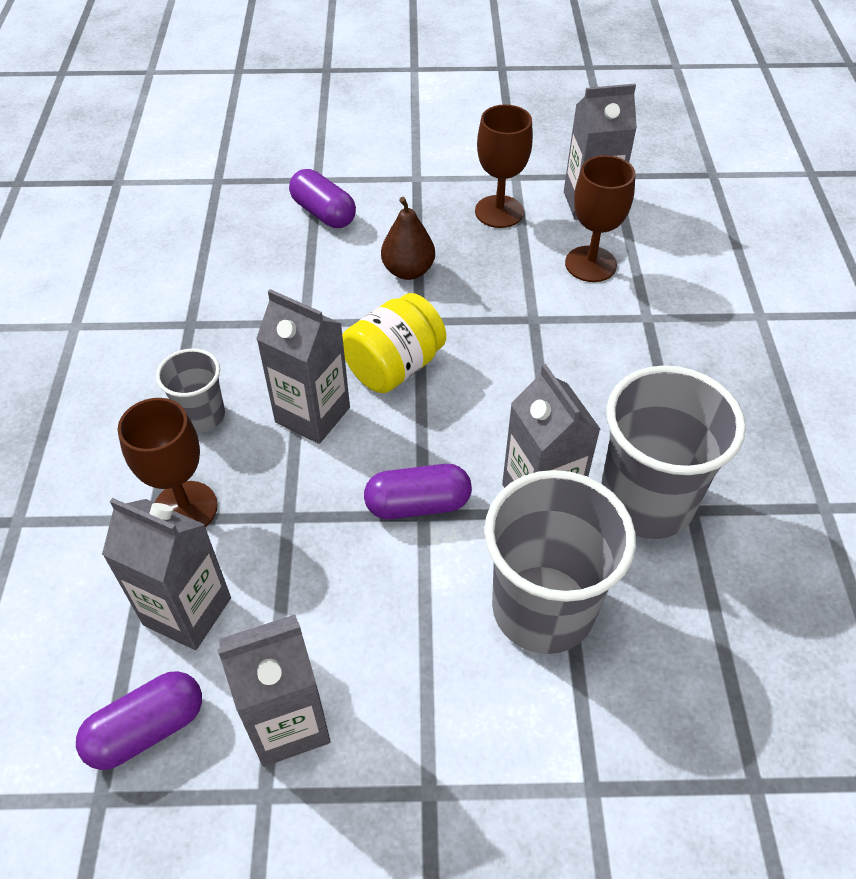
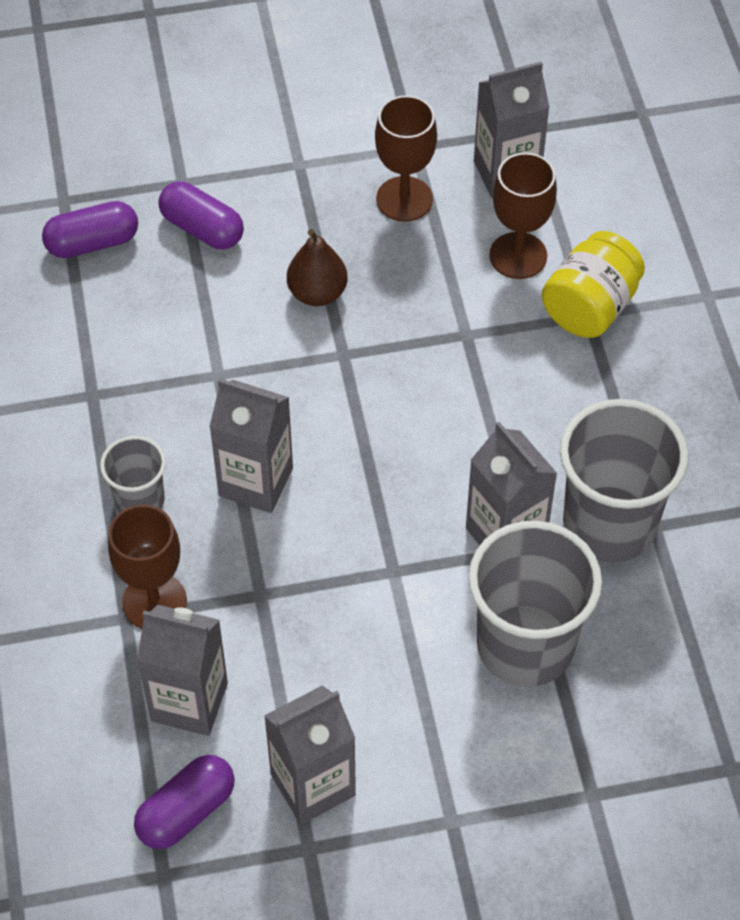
camera: 10 degrees left, 5 degrees up
yellow jar [342,293,446,393] -> yellow jar moved to [542,231,645,338]
purple capsule [364,464,472,519] -> purple capsule moved to [42,201,138,258]

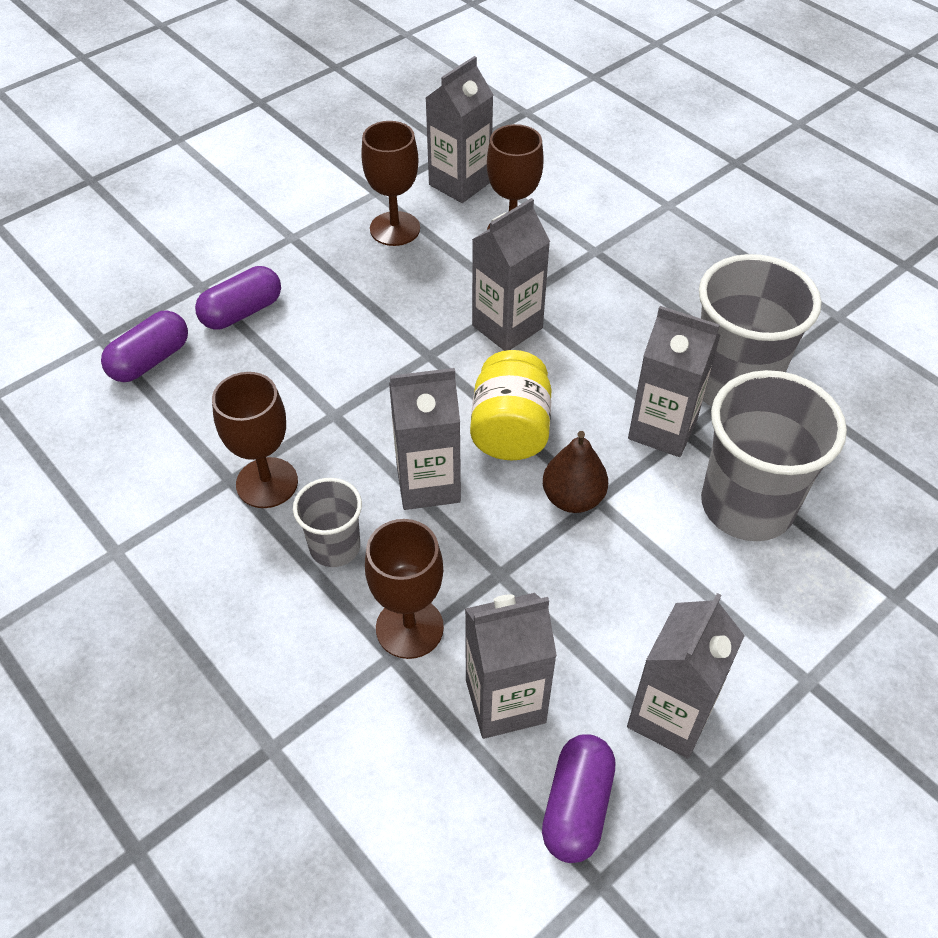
camera: 30 degrees left, 5 degrees down
purple capsule [158,182,244,249] -> purple capsule turned 45 degrees counterclockwise [195,266,281,330]
brown pear [287,229,348,306] -> brown pear moved to [543,431,608,513]
yellow jar [542,231,645,338] -> yellow jar moved to [470,350,552,460]
none -> brown goblet [212,372,298,508]
none -> grey carton [472,198,550,351]

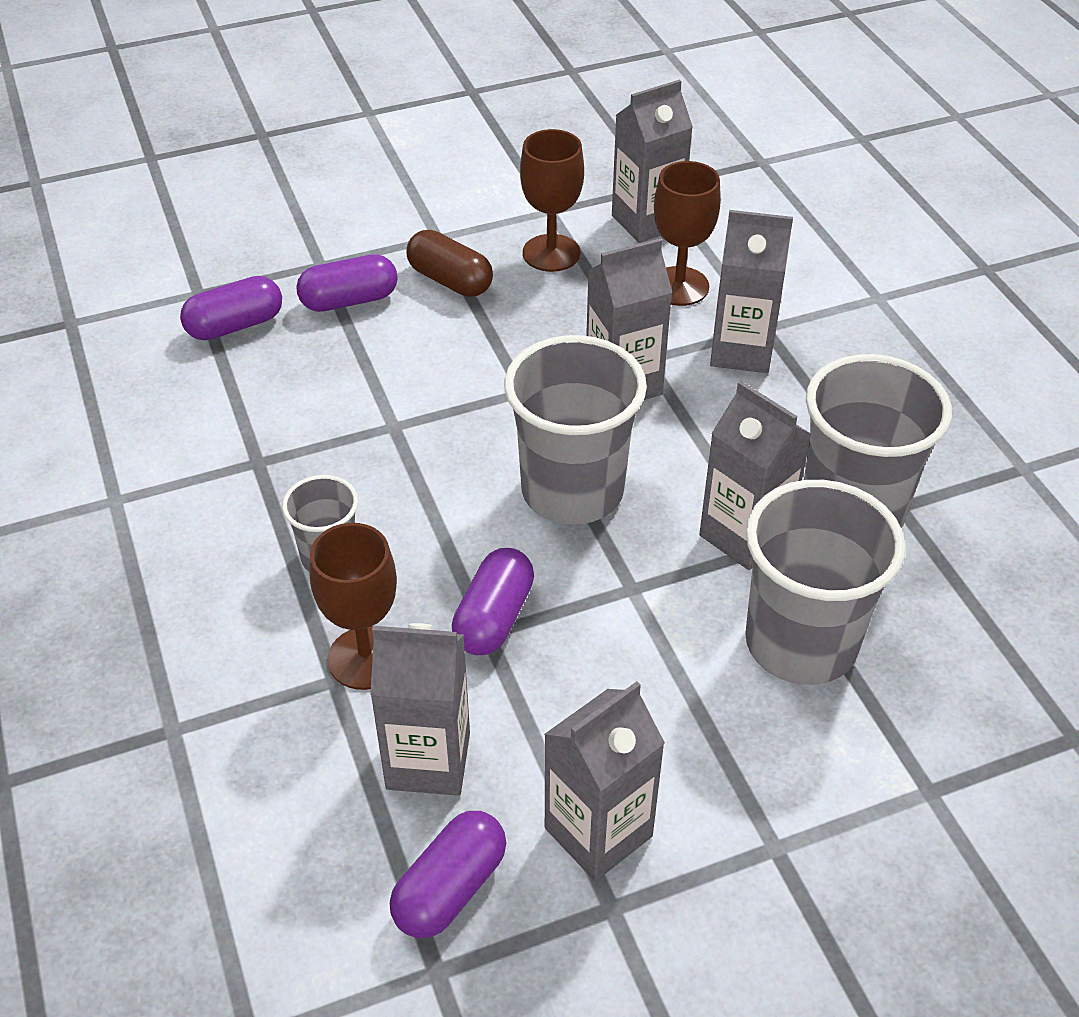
camera: 20 degrees right, 5 degrees down
brown goblet [212,372,298,508] -> none
grey carton [389,368,461,510] -> grey carton moved to [710,210,793,373]
yellow jar [470,350,552,460] -> grey cup [504,335,647,525]
brown pear [543,431,608,513] -> none
none -> brown capsule [406,230,493,297]
none -> purple capsule [452,548,534,655]

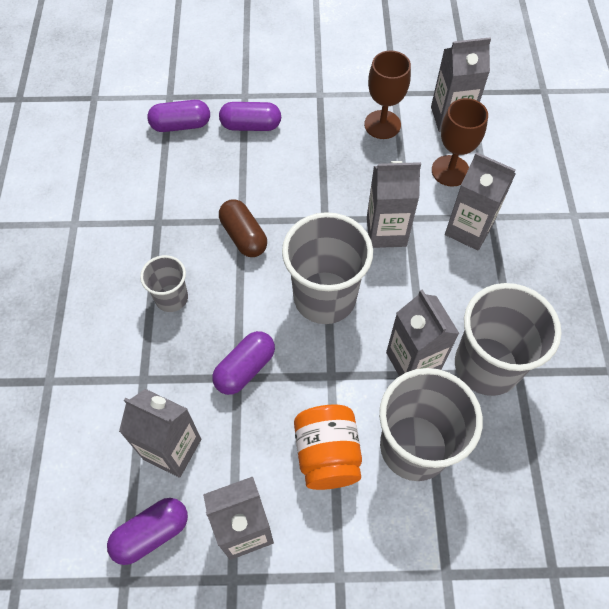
camera: 20 degrees right, 15 degrees up
brown goblet [309,523,397,690] -> none
brown capsule [406,230,493,297] -> brown capsule moved to [219,199,267,257]
none -> orange jar [294,405,362,490]

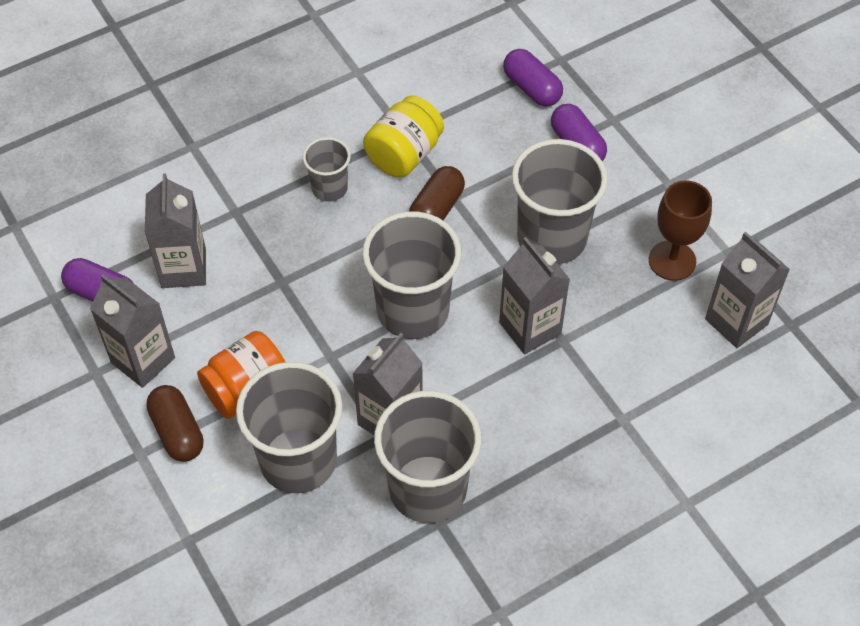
camera: 60 degrees right, 5 degrees down
purple capsule [212,331,275,395] -> none
brown goblet [432,98,488,186] -> none
grey carton [445,152,516,251] -> none
none -> brown capsule [146,385,204,462]
none -> yellow jar [363,95,444,177]
none -> grey cup [512,139,608,264]

